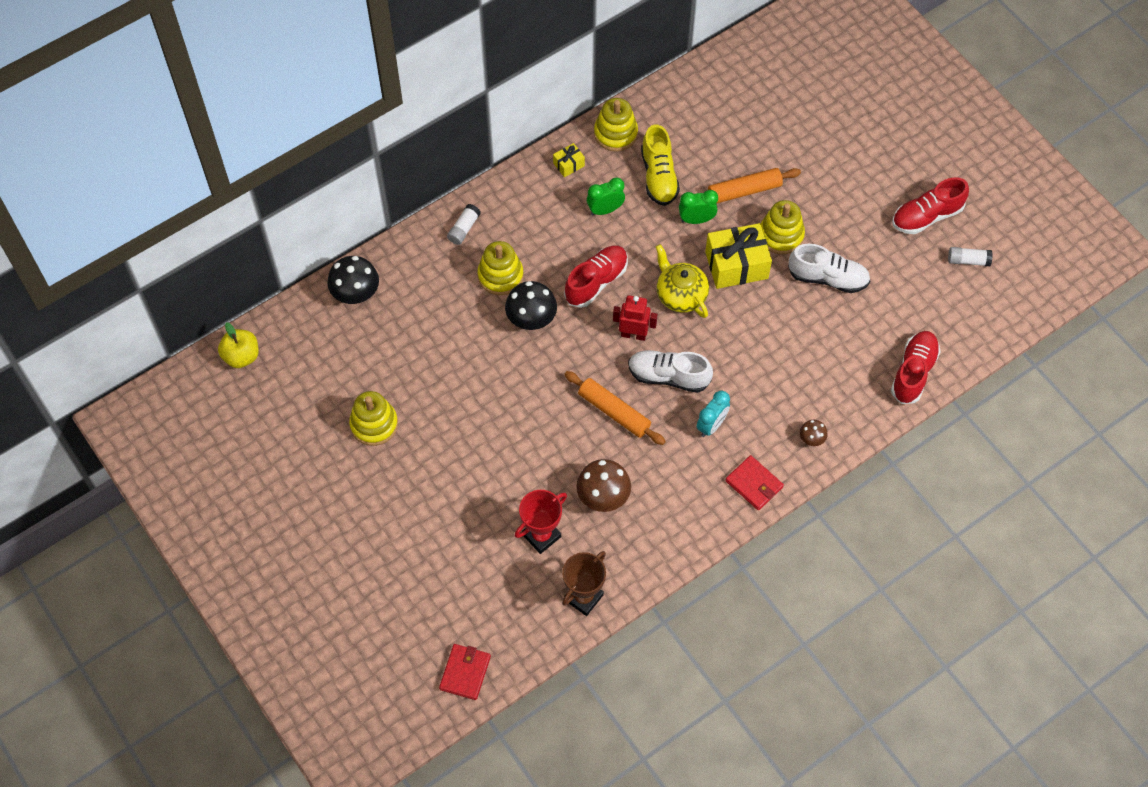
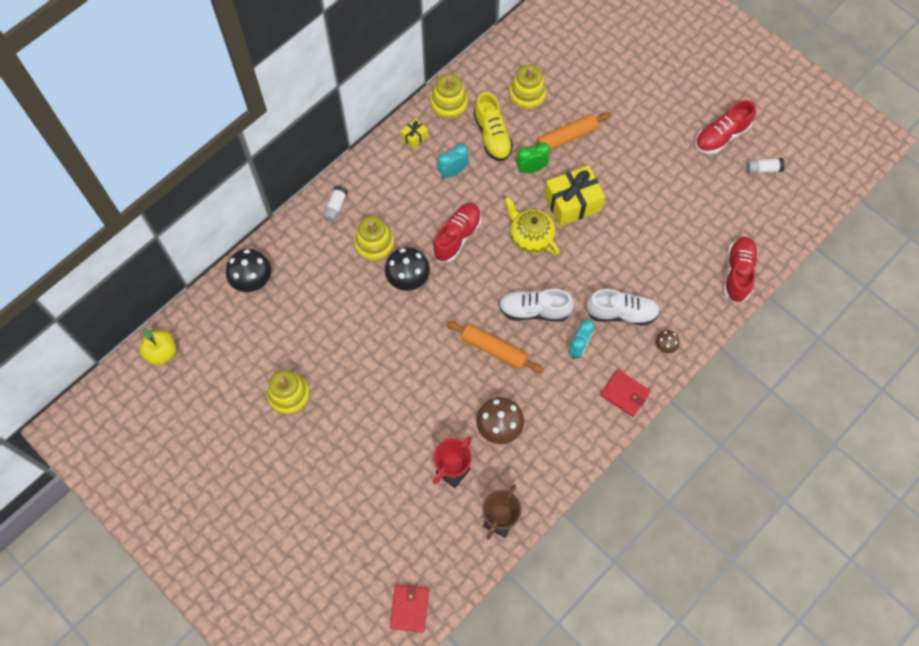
camera: 10 degrees left, 5 degrees up
green clock [587,177,625,215] -> turquoise clock [437,144,469,179]
red robot [613,295,658,341] -> none
yellow stacking toy [761,200,805,254] -> yellow stacking toy moved to [509,65,547,111]
white shoe [788,244,870,293] -> white shoe moved to [586,289,660,326]

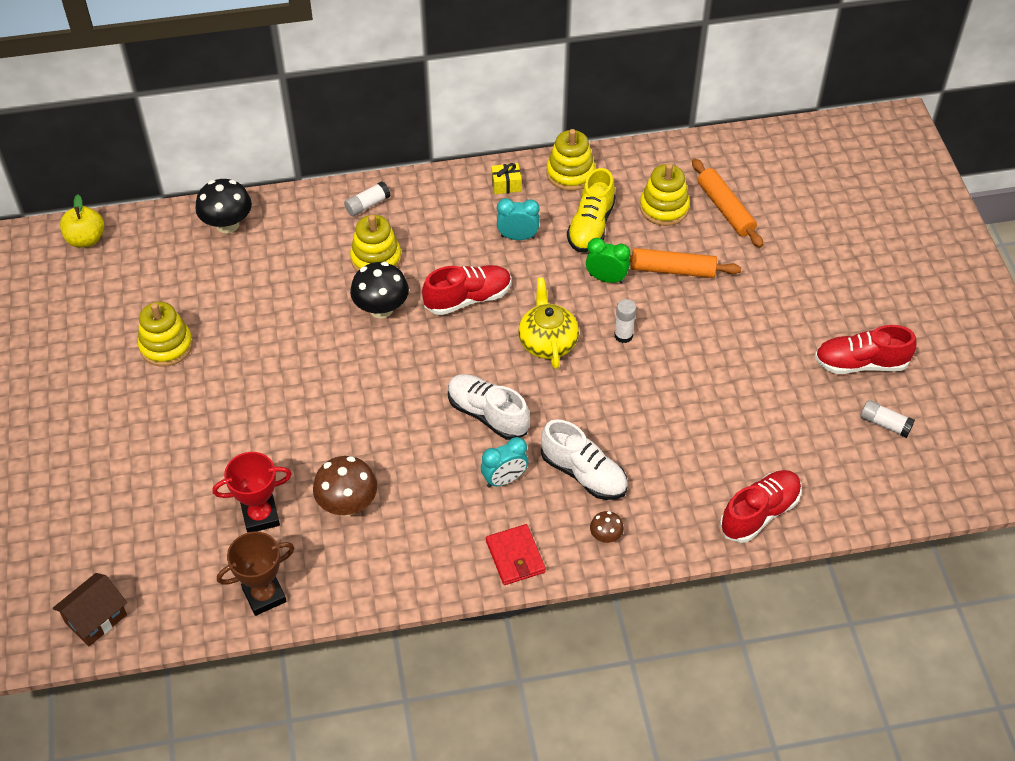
camera: 35 degrees right, 15 degrees down
red wallet [390,584,429,632] -> brown house [53,573,127,646]
orange rolling pin [446,321,544,373] -> orange rolling pin moved to [692,159,763,247]
yellow gift [544,165,605,227] -> white glue stick [614,299,636,343]

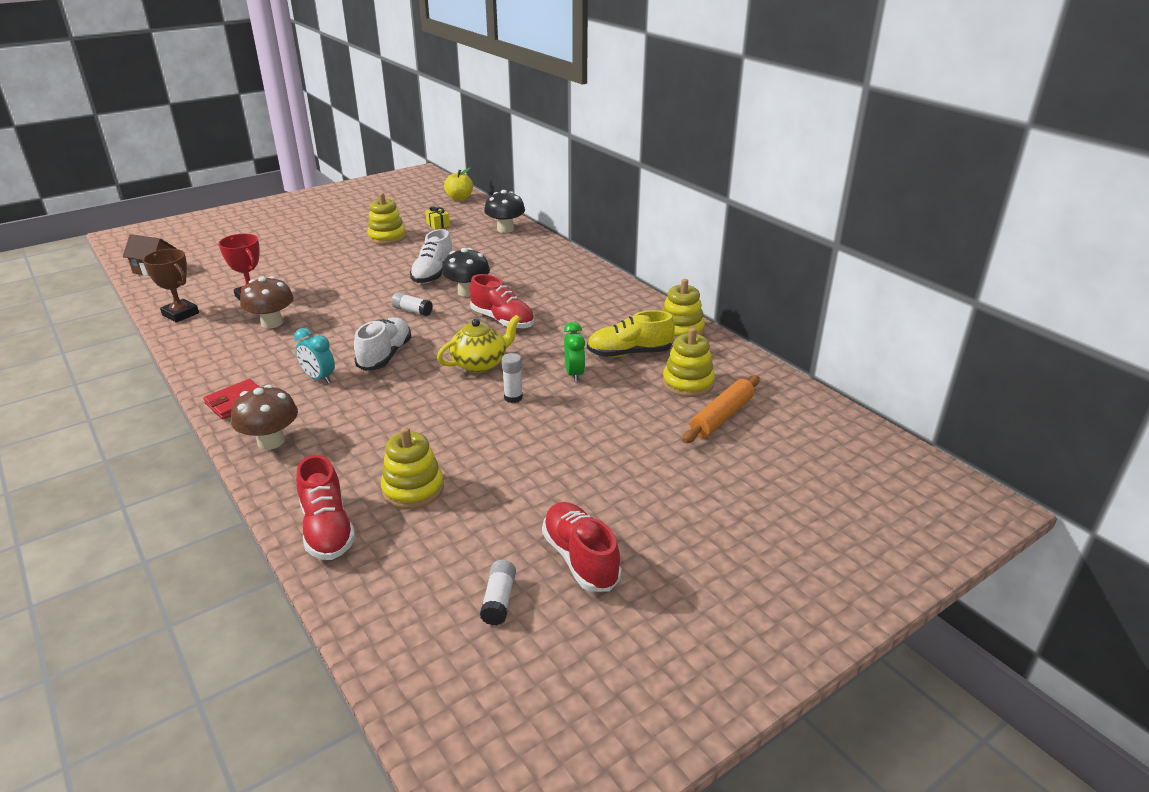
camera: 65 degrees right, 20 degrees down
white glue stick [344,181,391,216] -> white glue stick moved to [391,292,433,316]
yellow stacking toy [350,215,401,272] -> yellow stacking toy moved to [381,427,444,509]
yellow gift [491,163,522,194] -> yellow gift moved to [425,206,450,230]
turquoise clock [497,198,540,240] -> none
white shoe [541,420,628,500] -> white shoe moved to [410,229,452,283]
brown mushroom [590,511,624,543] -> brown mushroom [231,385,298,450], size x1.91
orange rolling pin [629,248,741,278] -> none
red shoe [720,470,802,543] -> red shoe turned 45 degrees clockwise [296,455,355,560]

